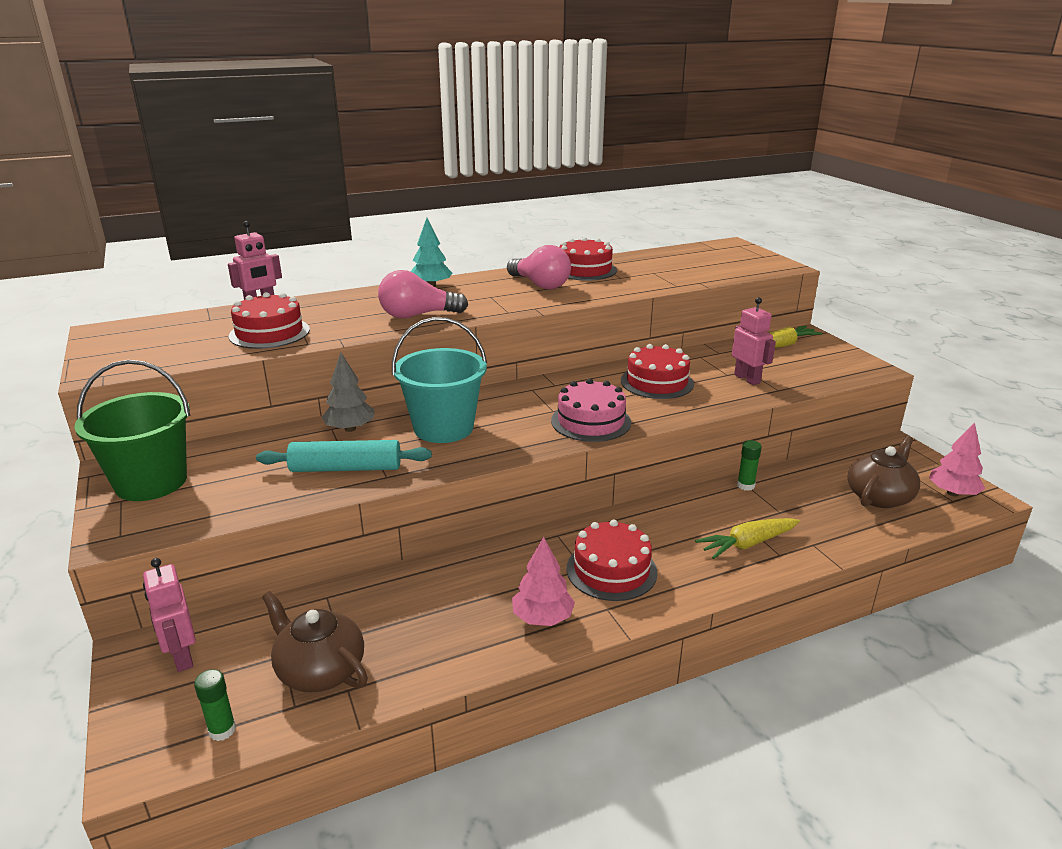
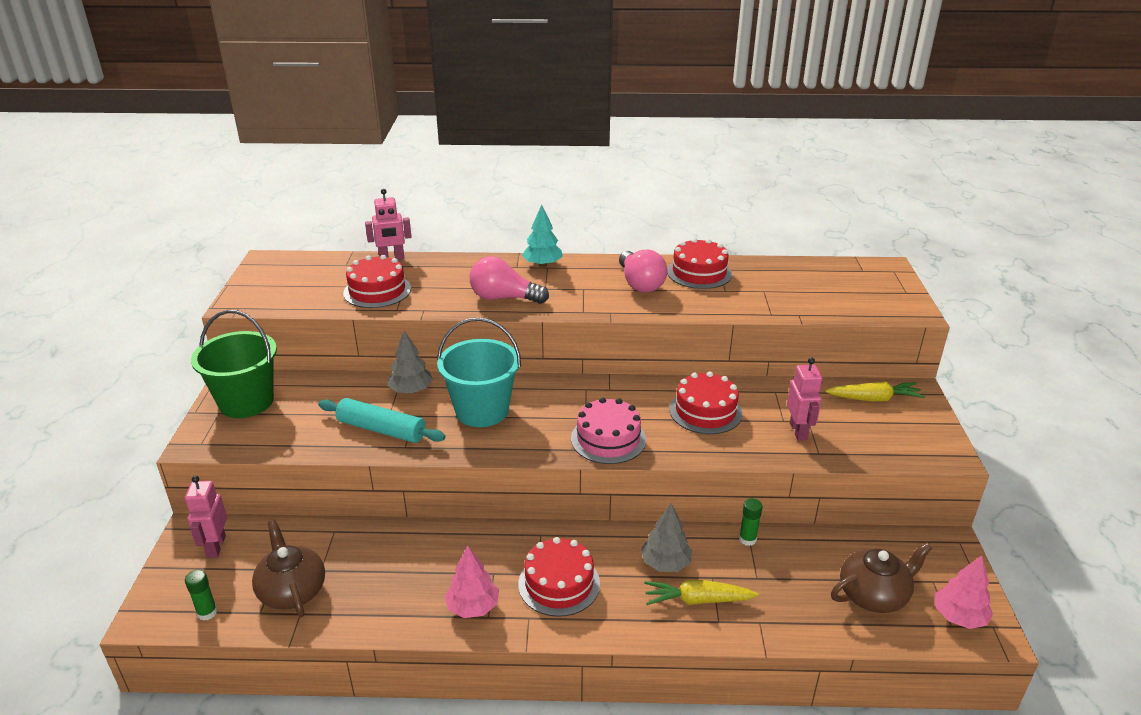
camera: 25 degrees right, 5 degrees up
none -> grey tree [641,504,692,572]

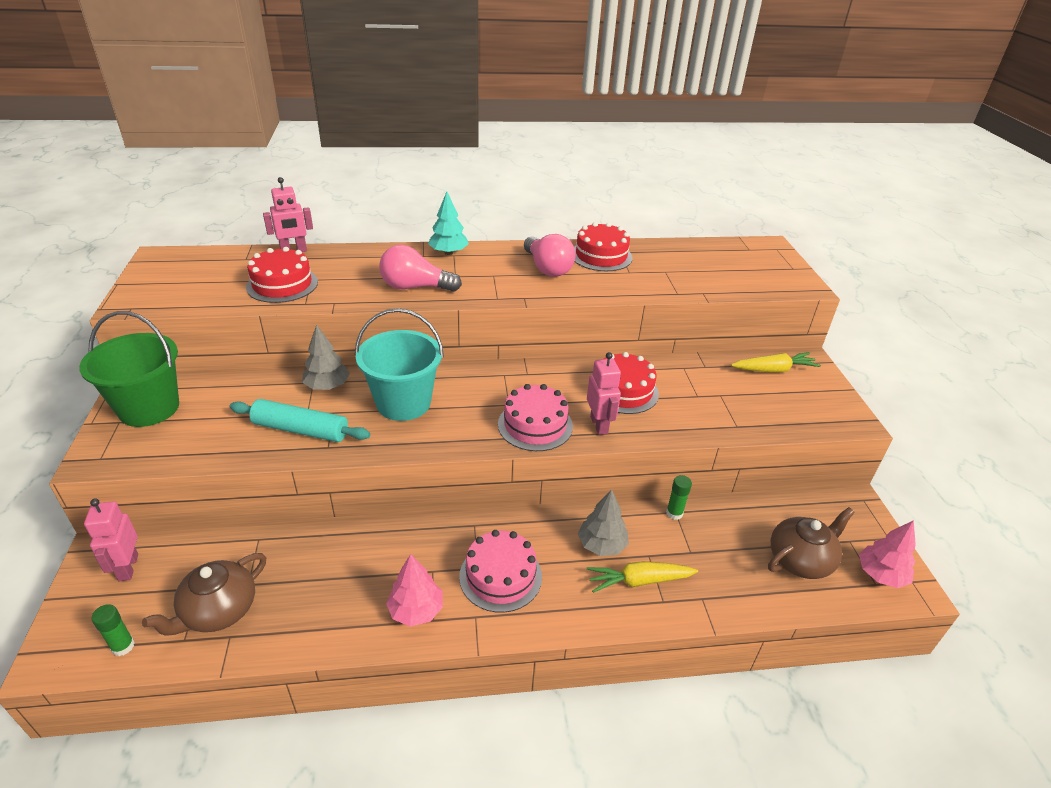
camera: 10 degrees left, 5 degrees up
brown teapot [252,520,325,617] -> brown teapot turned 105 degrees counterclockwise [142,553,266,636]
red cake [518,537,600,617] -> pink cake [459,530,542,613]
pink robot [787,357,823,441] -> pink robot moved to [587,352,621,435]

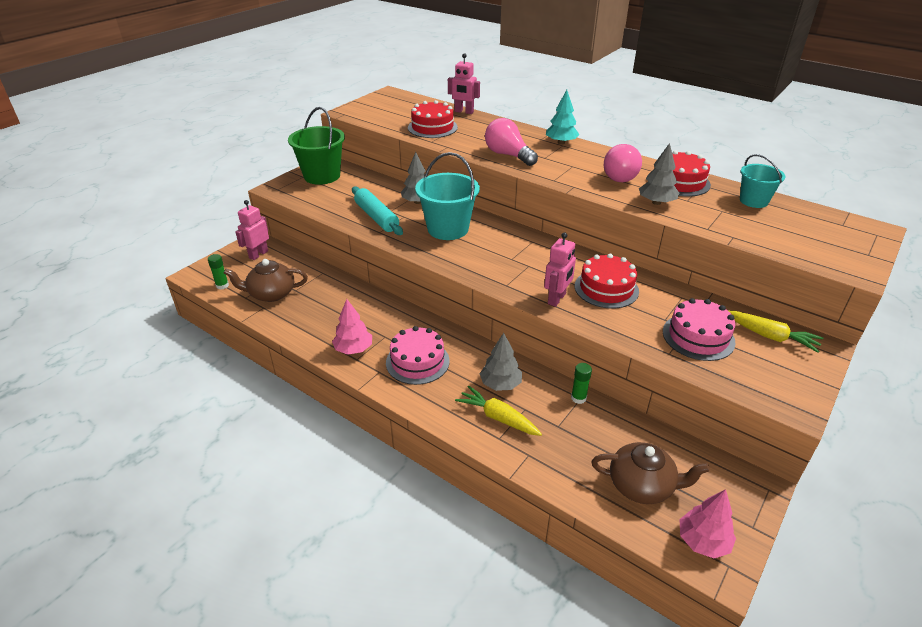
camera: 45 degrees right, 0 degrees up
pink cake [498,384,573,451] -> pink cake moved to [663,298,736,361]
none -> grey tree [639,143,679,205]
none -> turquoise bucket [740,154,785,208]

